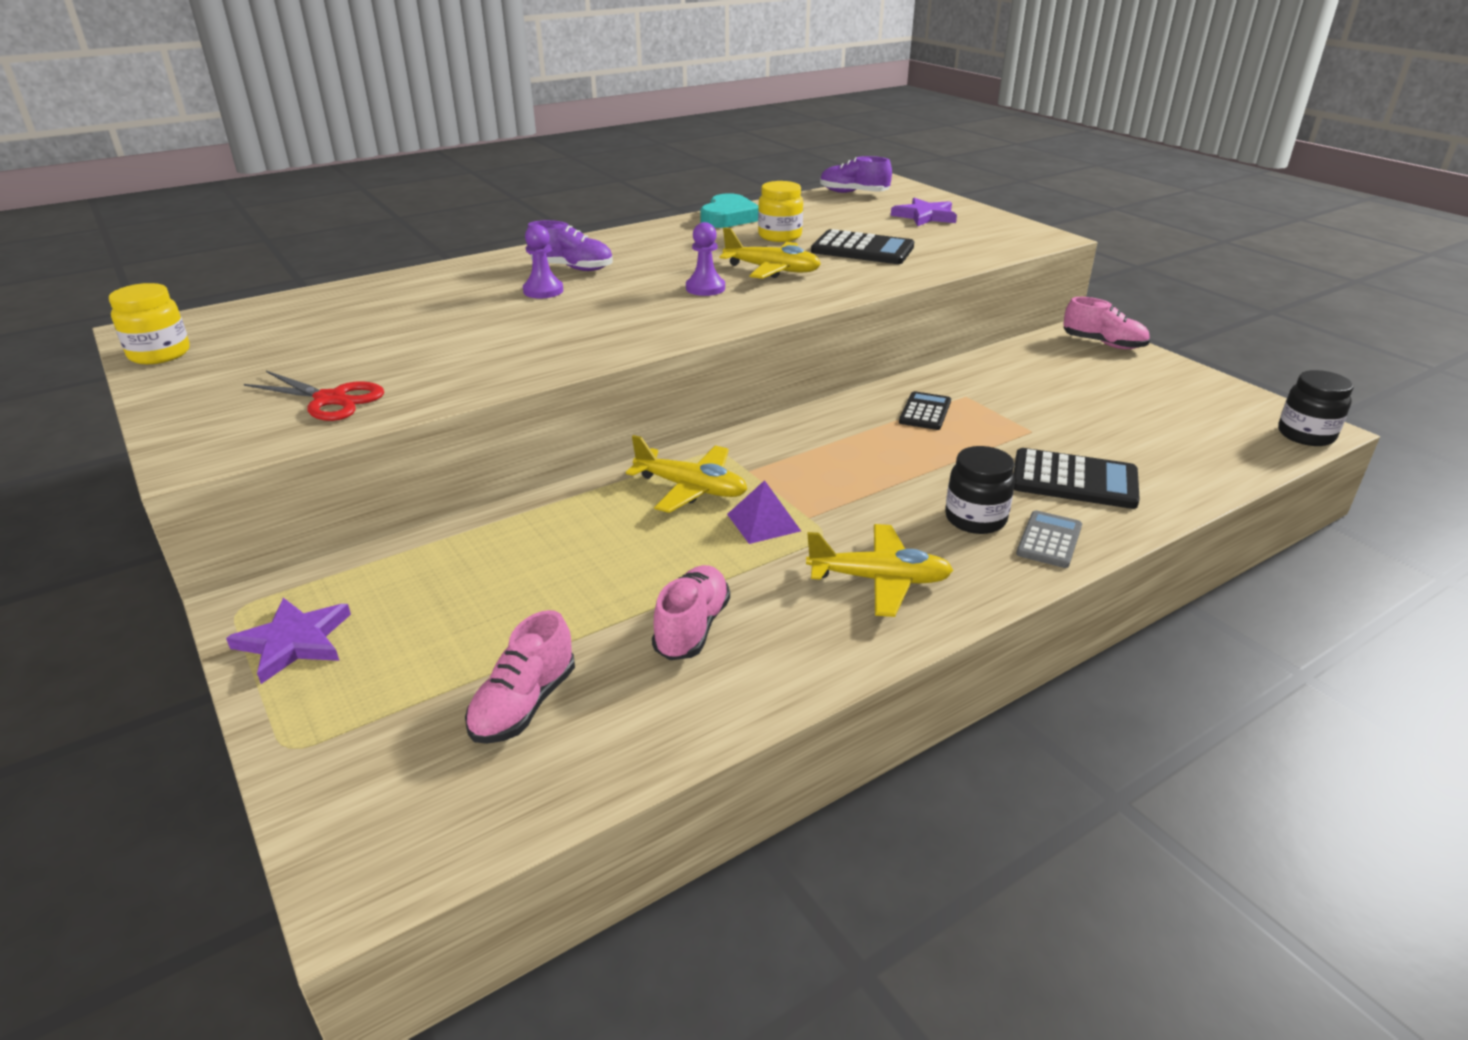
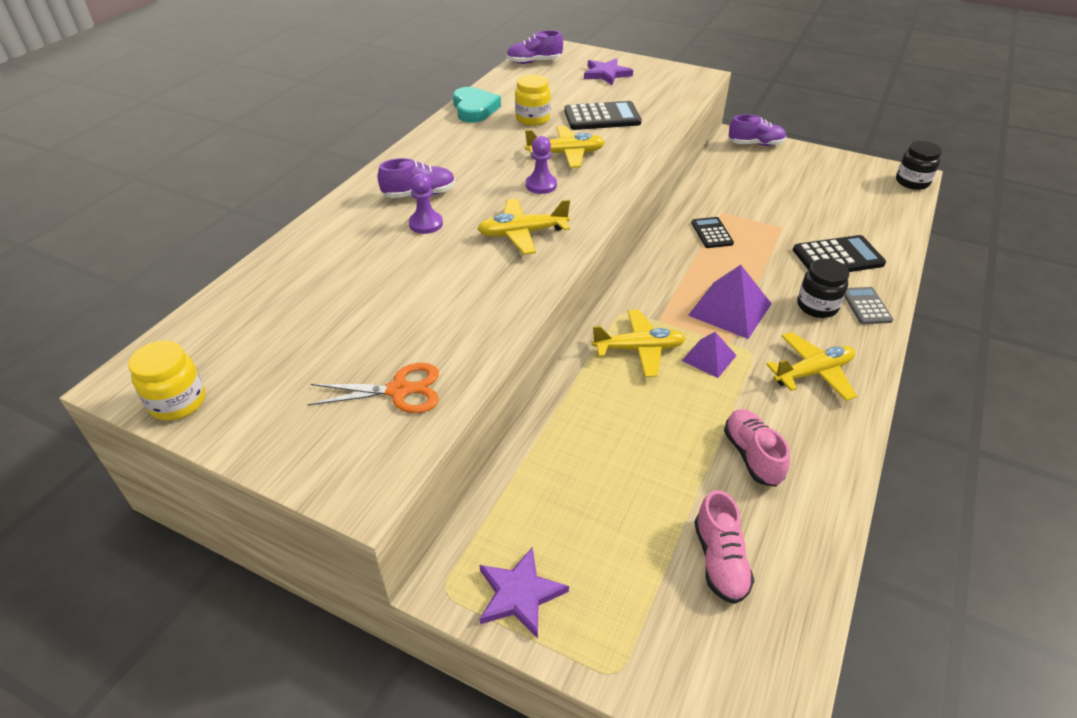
camera: 30 degrees left, 10 degrees up
red scissors [244,371,384,421] -> orange scissors [307,363,439,413]
pink shoe [1063,297,1150,349] -> purple shoe [729,114,786,146]
none -> yellow plane [477,199,570,254]
none -> purple pyramid [688,265,772,339]

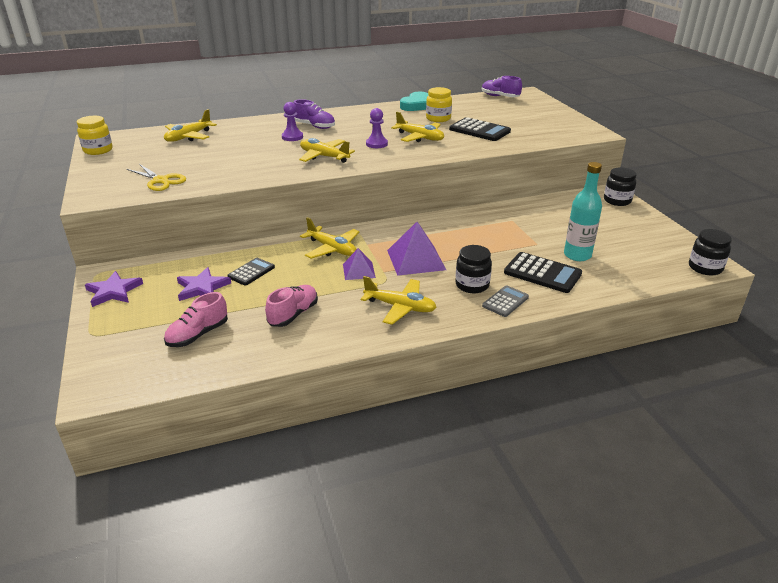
camera: 45 degrees right, 10 degrees down
orange scissors [307,363,439,413] -> yellow scissors [127,164,186,191]
purple star [584,58,633,85] -> purple star moved to [177,267,231,301]
black calculator [691,217,734,248] -> black calculator moved to [227,258,275,286]
purple shoe [729,114,786,146] -> black jar [604,168,636,206]
none -> yellow plane [164,109,217,142]
none -> turquoise bottle [564,162,602,261]

